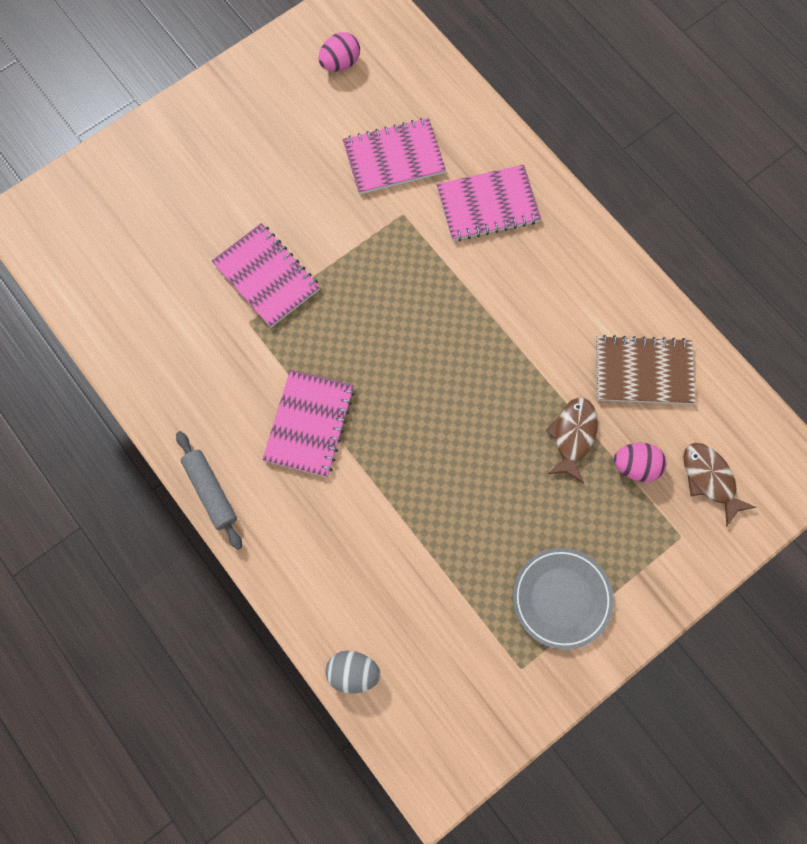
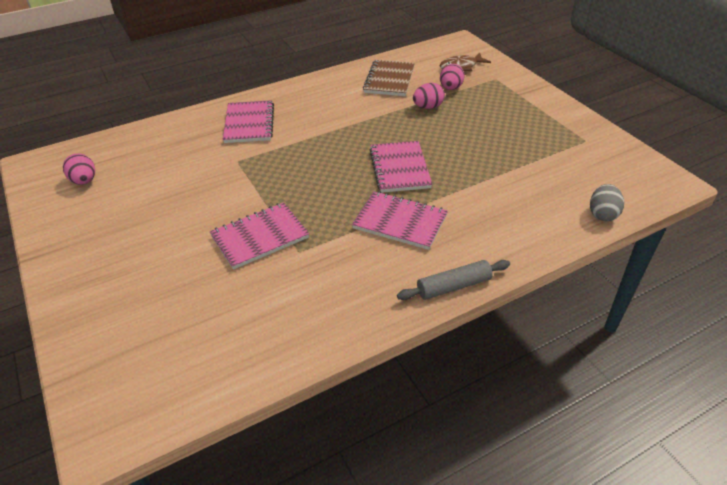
camera: 80 degrees left, 30 degrees down
pink notebook [343,118,446,194] -> pink notebook moved to [370,141,432,193]
grey plate [513,548,614,650] -> none
brown fish [546,398,598,483] -> pink egg [413,83,445,109]

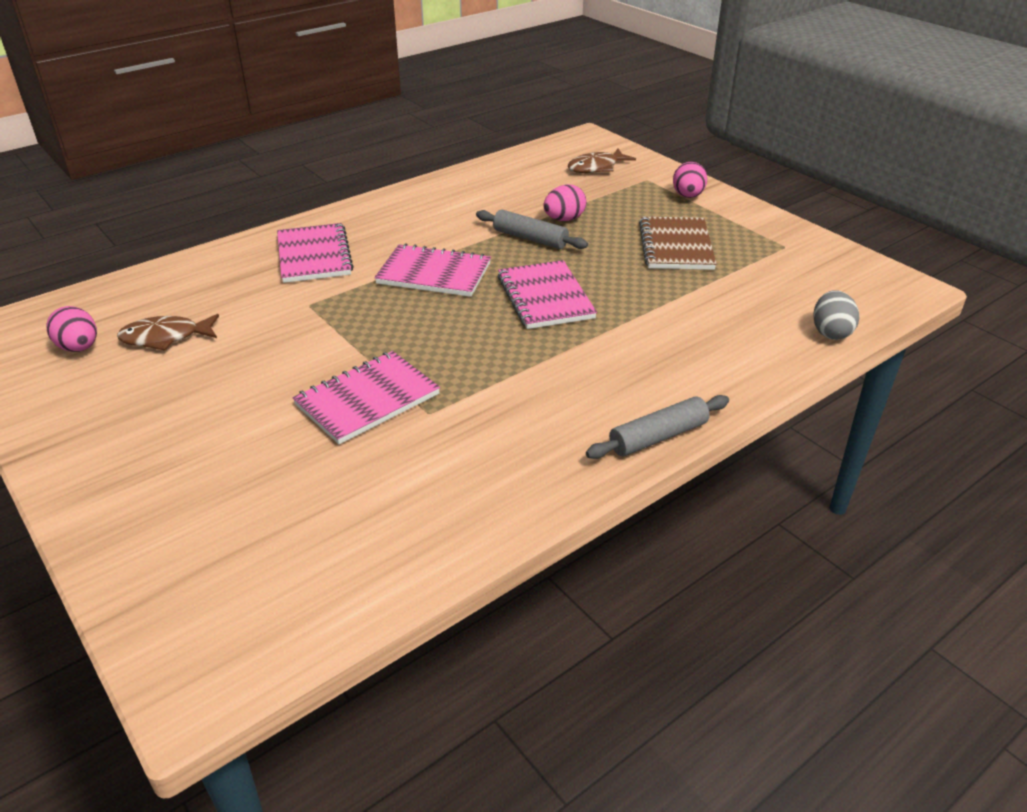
camera: 10 degrees left, 5 degrees down
pink notebook [352,191,448,250] -> pink notebook moved to [374,243,491,297]
brown notebook [363,60,415,96] -> brown notebook moved to [639,217,717,270]
pink egg [440,64,465,90] -> pink egg moved to [673,162,707,198]
none -> brown fish [117,314,219,351]
none -> grey rolling pin [476,210,588,249]

